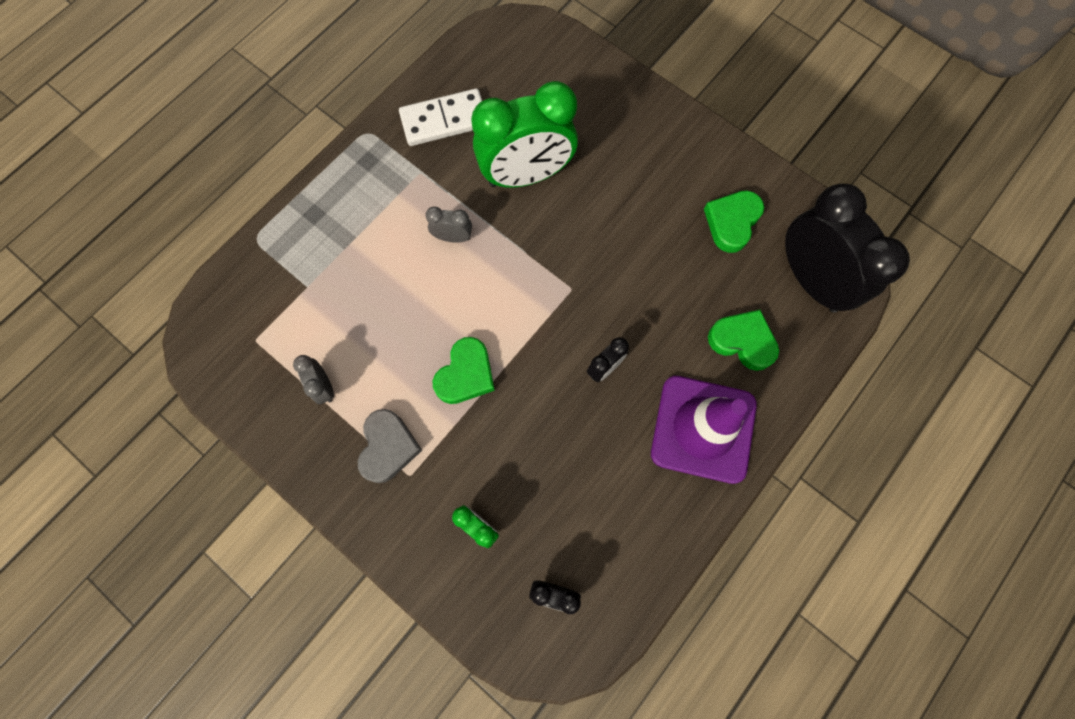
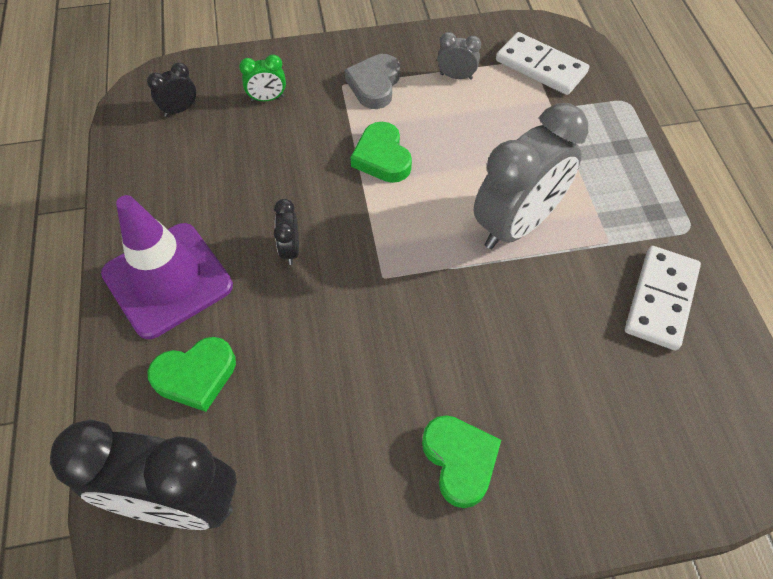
camera: 130 degrees right, 15 degrees down
grey heart [358,409,422,483] -> grey heart turned 60 degrees clockwise [345,54,400,109]
grey clock [426,207,472,243] -> grey clock [474,103,588,249], size x2.34
green clock [471,81,578,188] -> none
green heart [704,191,764,253] -> green heart moved to [422,415,501,508]
none -> white domino [496,32,589,95]

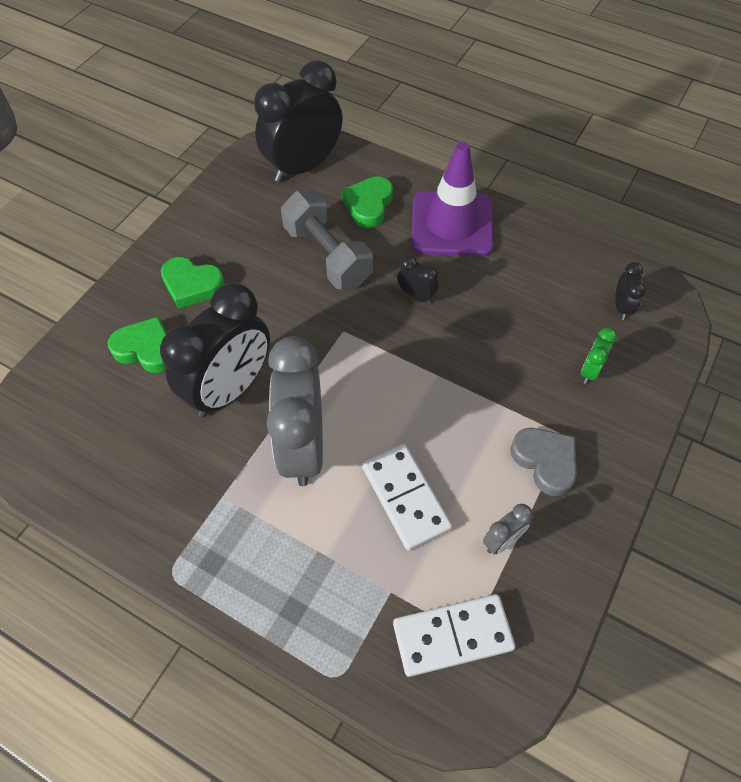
camera: 130 degrees right, 0 degrees up
green heart [350,122,412,183] -> green heart moved to [108,317,167,373]
white domino [625,246,701,351] -> white domino moved to [362,444,452,551]
none -> black clock [160,283,270,418]
none -> grey dumbbell [281,191,373,289]

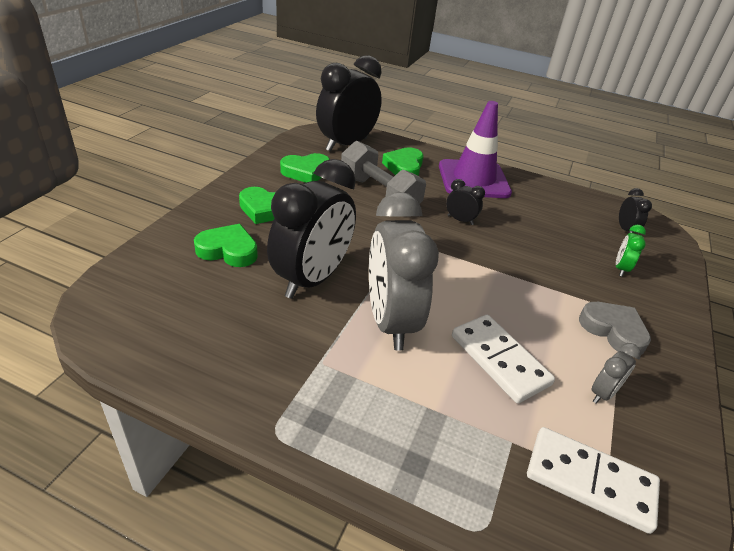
camera: 10 degrees left, 20 degrees down
white domino [393,594,515,677] -> white domino turned 45 degrees clockwise [527,427,660,534]
none -> green heart [280,153,330,183]

